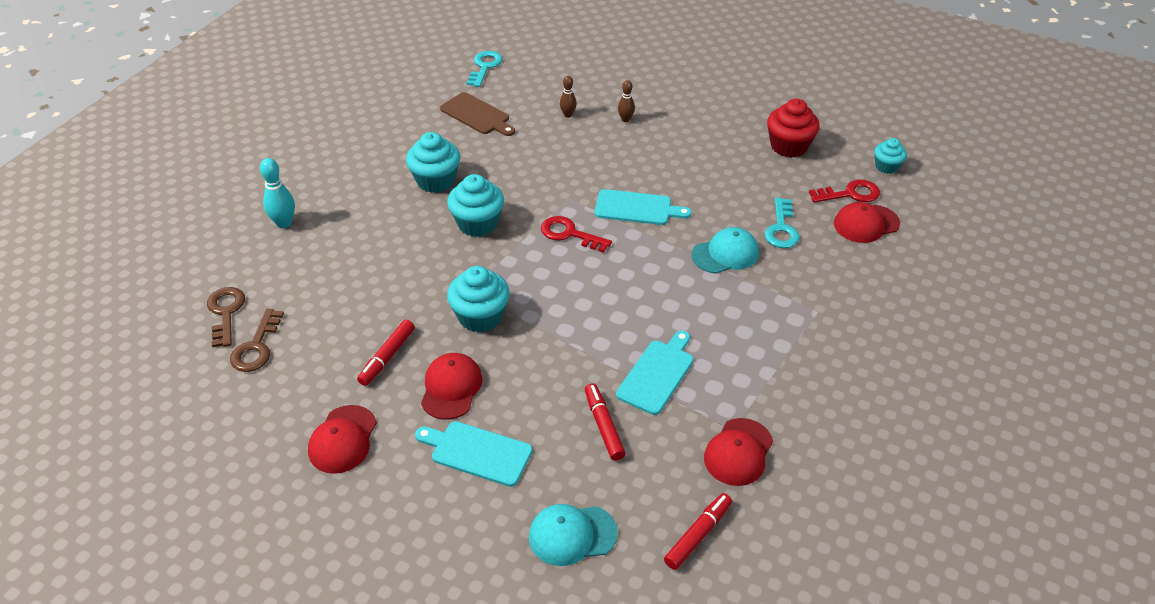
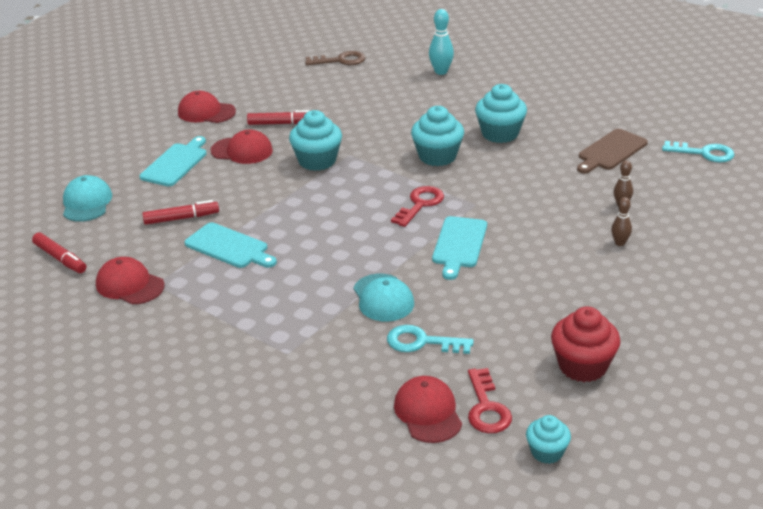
camera: 95 degrees right, 10 degrees down
brown key [230,309,284,372] -> none
red marker [357,320,415,386] -> red marker turned 150 degrees clockwise [247,110,309,125]

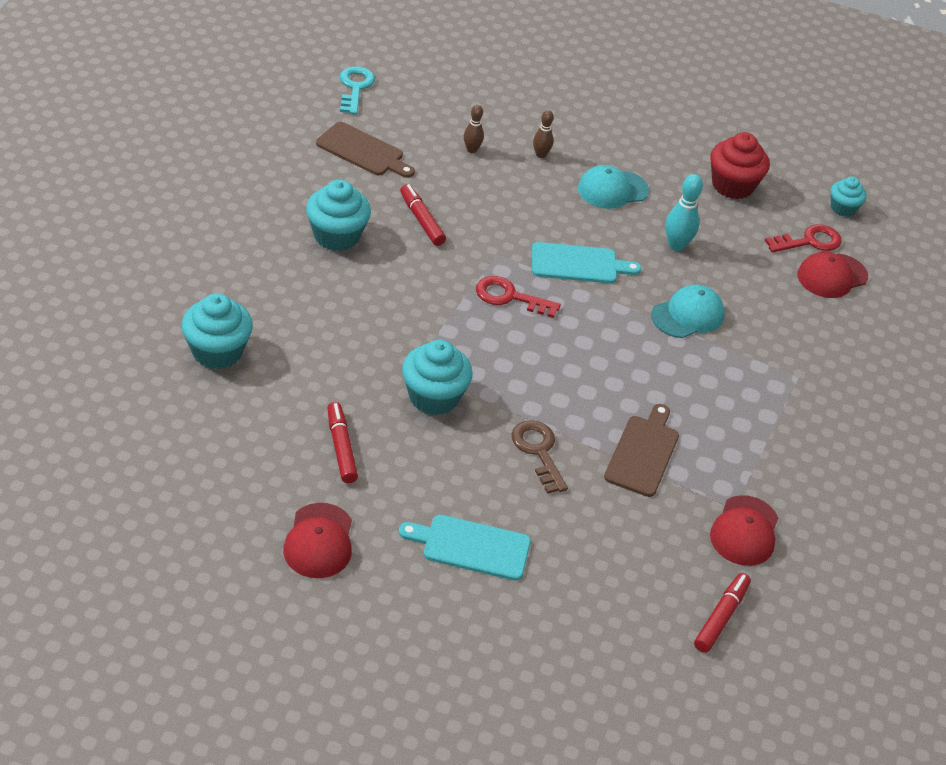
camera: 110 degrees left, 10 degrees up
turquoise cap [63,175,112,222] -> turquoise cap moved to [578,165,649,209]
red marker [142,200,219,225] -> red marker moved to [400,184,446,246]
turquoise cutting board [184,222,277,268] -> brown cutting board [604,404,679,497]
red cap [210,130,273,164] -> none
brown key [305,51,365,65] -> brown key moved to [512,420,568,494]
turquoise key [387,325,474,354] -> none
turquoise cupcake [411,106,464,166] -> turquoise cupcake moved to [182,293,253,369]
turquoise bowling pin [429,9,454,75] -> turquoise bowling pin moved to [665,174,703,251]

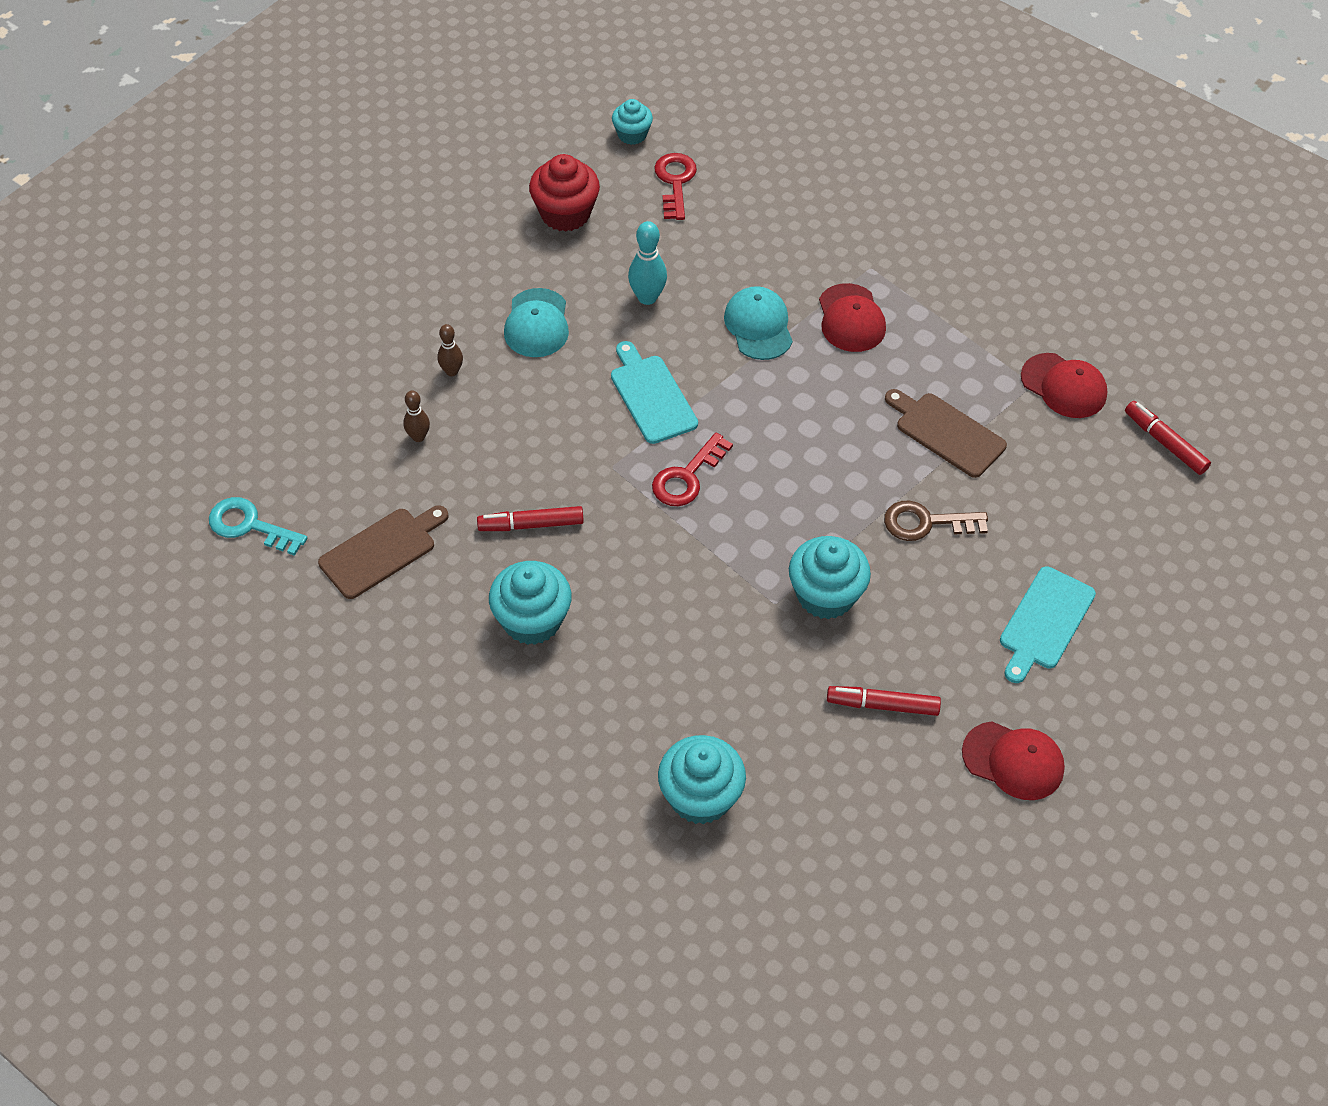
camera: 65 degrees left, 10 degrees up
turquoise cutting board [532,242,641,283] -> turquoise cutting board turned 45 degrees counterclockwise [611,341,698,444]
red cap [797,252,868,298] -> red cap moved to [819,283,886,352]

